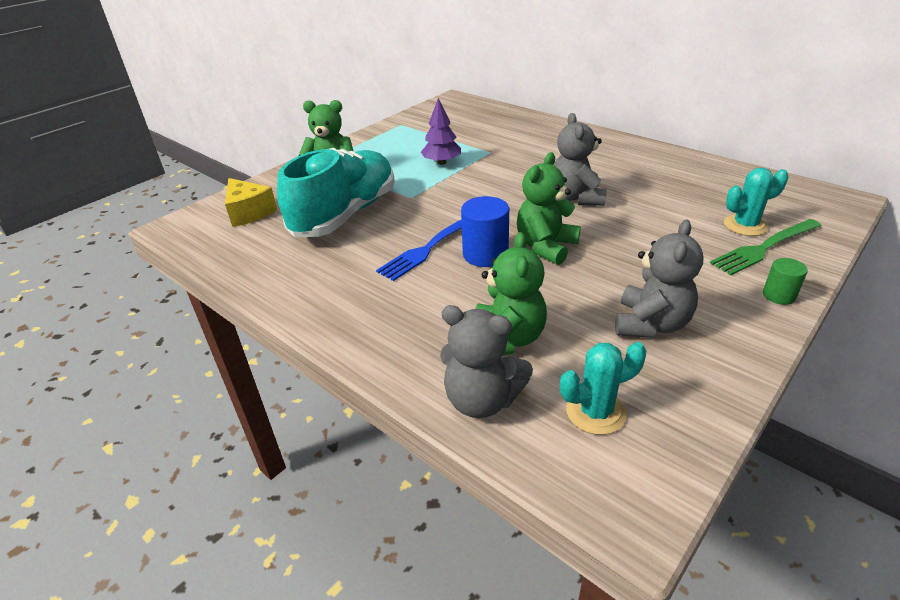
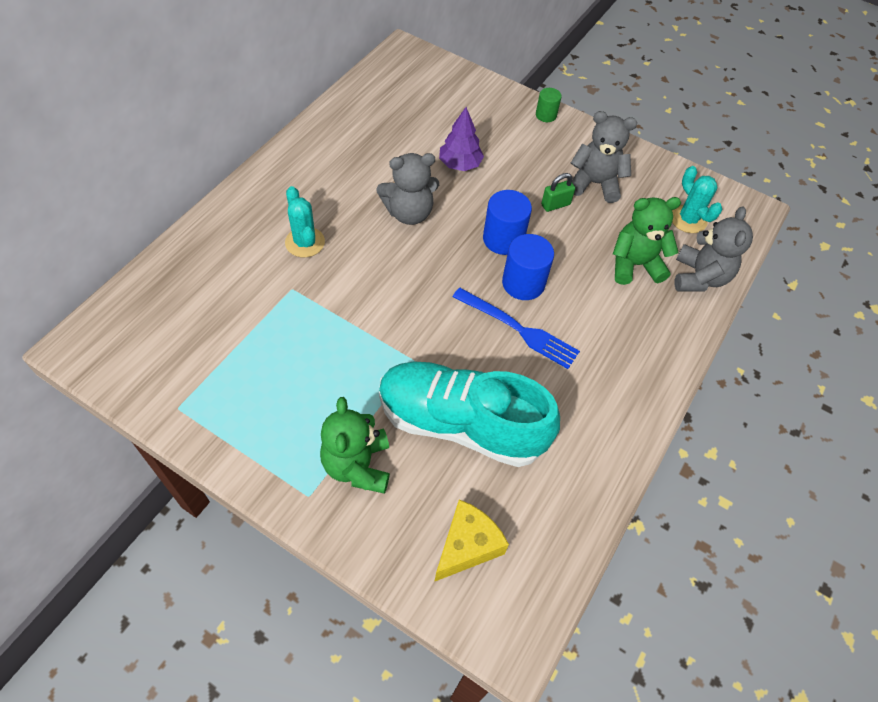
camera: 105 degrees left, 20 degrees up
purple tree [421,98,461,165] -> purple tree moved to [439,107,484,171]
green teddy bear [517,152,581,265] -> blue cylinder [483,190,532,255]
green fork [710,219,821,275] -> none
turquoise cactus [724,168,789,236] -> turquoise cactus moved to [285,186,325,258]
none -> green padlock [541,173,575,212]

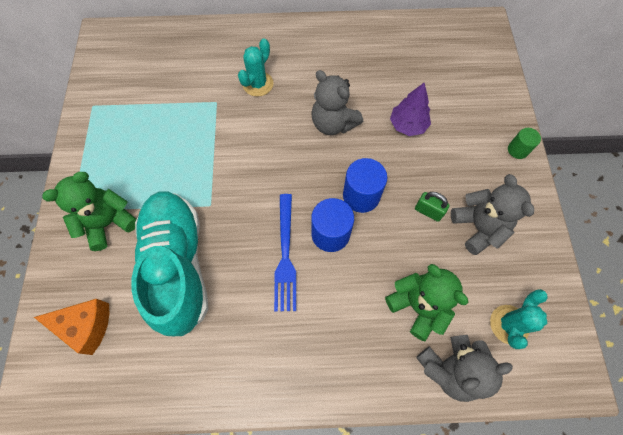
camera: 60 degrees right, 10 degrees up
yellow cheese [434,500,509,582] -> orange cheese [34,299,109,355]

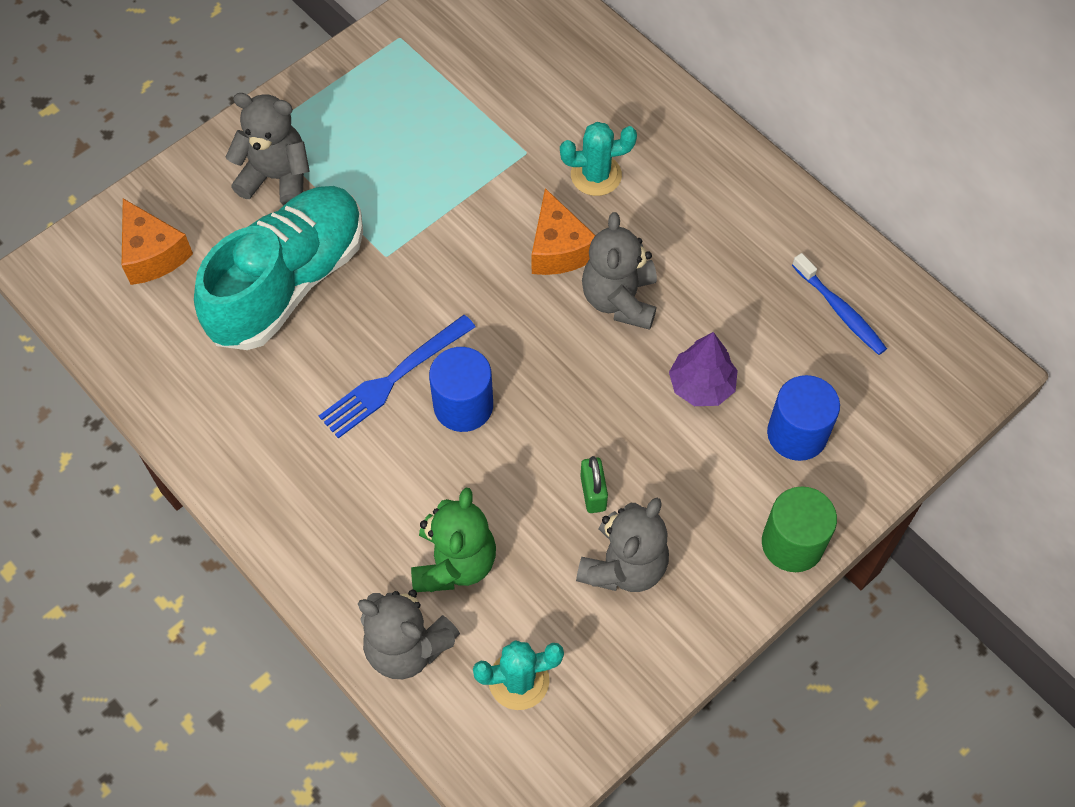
camera: 50 degrees right, 5 degrees down
green teddy bear [42,172,136,251] -> grey teddy bear [226,93,310,205]
blue cylinder [343,158,387,213] -> blue cylinder moved to [767,375,840,461]
green cylinder [508,128,541,159] -> green cylinder [762,486,837,572], size x1.71
none -> orange cheese [532,188,595,275]
none -> blue toothbrush [792,253,887,355]

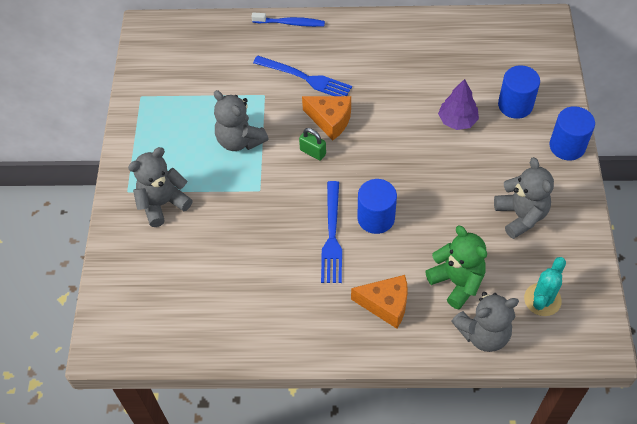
camera: 45 degrees left, 5 degrees down
orange cheese [122,198,193,285] -> orange cheese moved to [351,275,408,329]
turquoise shoe [194,186,363,350] -> none
turquoise cactus [560,122,637,196] -> blue fork [253,56,352,96]
green padlock [580,456,608,513] -> green padlock moved to [299,128,326,161]
grey teddy bear [582,212,657,330] -> grey teddy bear moved to [214,90,269,151]
green cylinder [762,486,837,572] -> blue cylinder [550,106,595,161]
blue toothbrush [792,253,887,355] -> blue toothbrush moved to [252,12,325,27]

